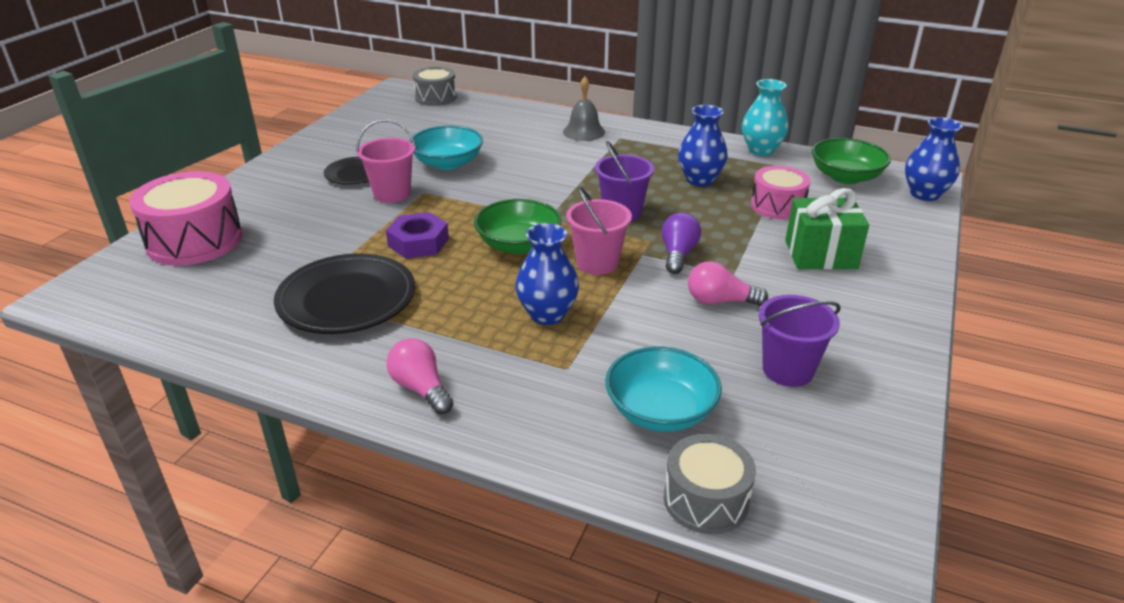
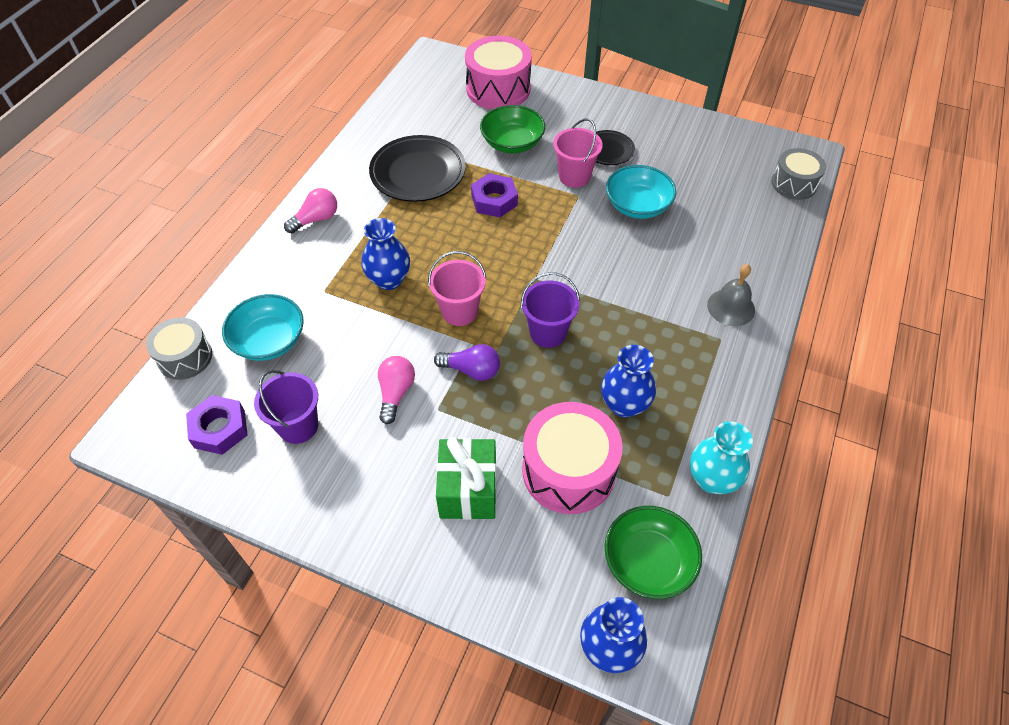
camera: 90 degrees right, 20 degrees up
green bowl [474,199,561,254] -> green bowl moved to [480,105,545,153]
pink drum [751,166,811,219] -> pink drum [522,402,623,514], size x1.60
none -> purple nut [186,395,248,455]

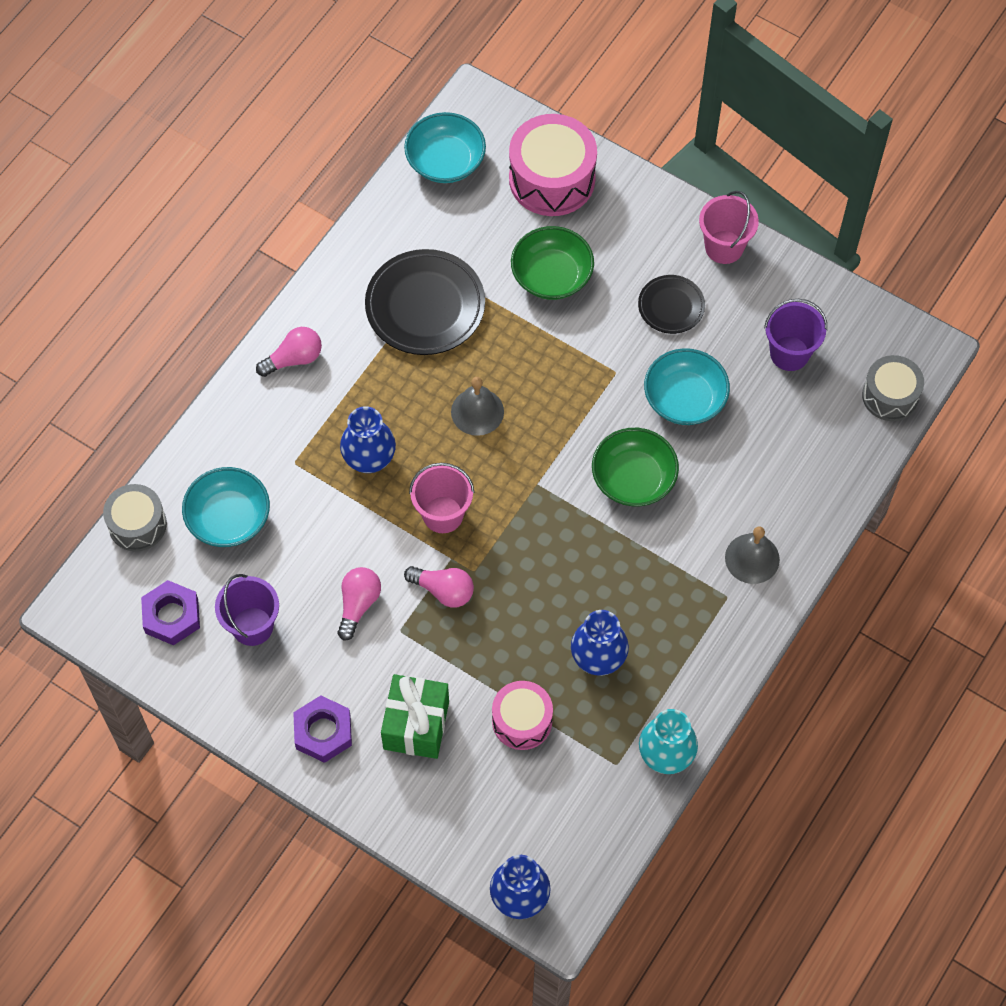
camera: 10 degrees right, 10 degrees up
purple light bulb [434,344,500,381] -> pink light bulb [404,566,474,608]
purple nut [471,173,518,217] -> purple nut moved to [293,695,352,763]
purple bucket [521,272,580,348] -> purple bucket moved to [764,299,827,371]
pink drum [522,402,623,514] -> pink drum [492,681,553,750], size x0.62
pink bucket [553,118,603,188] -> pink bucket moved to [699,191,759,264]
green bowl [605,506,702,599] -> green bowl moved to [592,428,679,506]
none -> turquoise bowl [404,112,486,183]
none -> grey bell [451,377,504,436]

